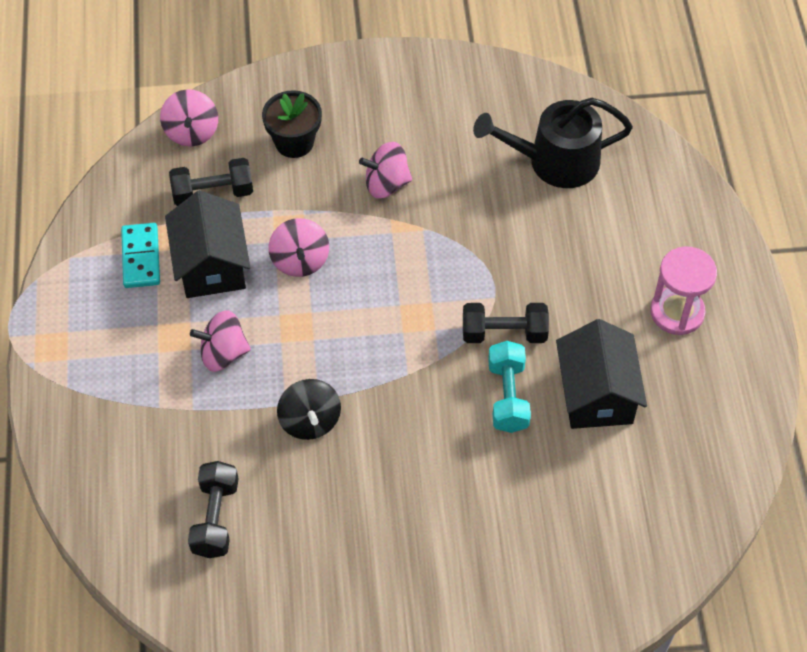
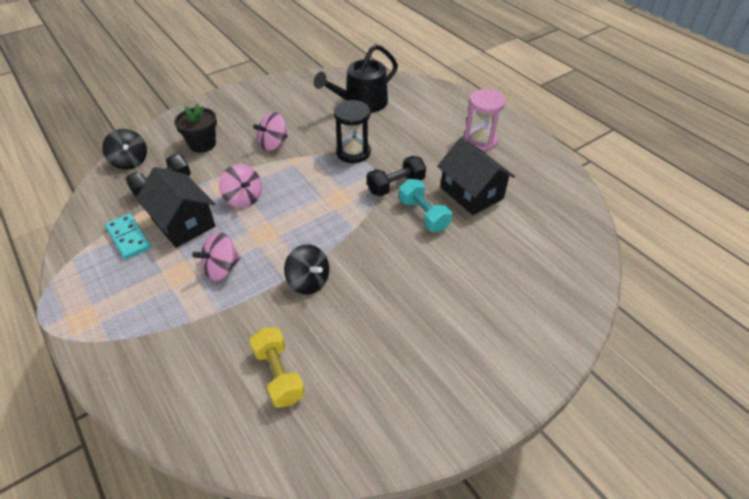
camera: 30 degrees left, 10 degrees down
pink spinning top [160,89,218,146] -> black spinning top [102,129,147,170]
black dumbbell [188,461,239,558] -> yellow dumbbell [250,328,305,408]
none -> black hourglass [334,100,371,163]

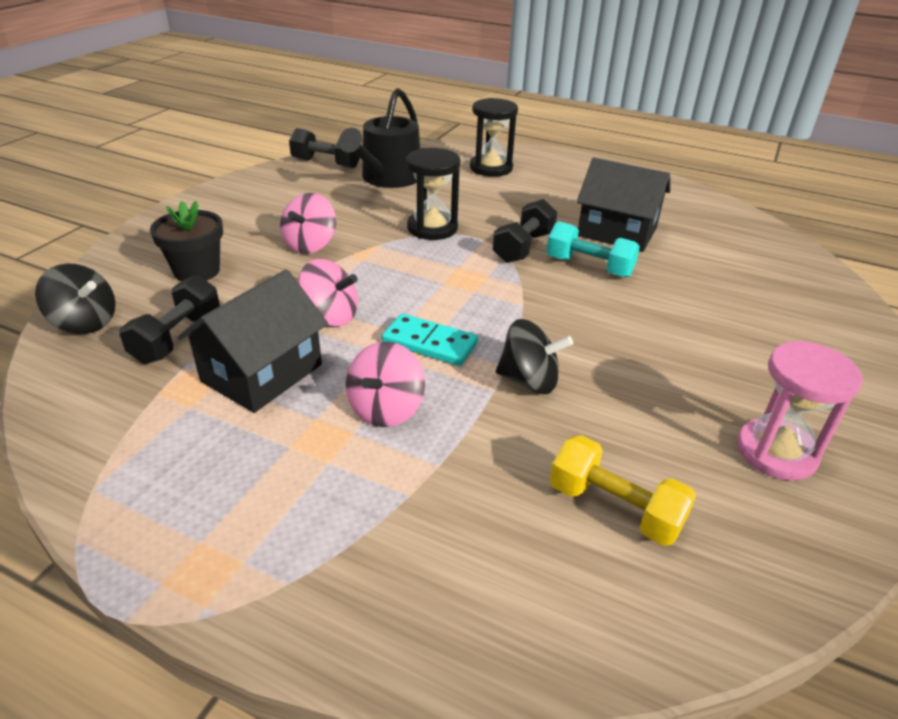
camera: 30 degrees left, 10 degrees down
turquoise domino [105,213,151,259] -> turquoise domino moved to [382,314,478,366]
black house [136,167,215,248] -> black house turned 75 degrees counterclockwise [178,269,328,413]
pink hourglass [463,89,506,151] -> pink hourglass moved to [737,341,863,481]
none -> black dumbbell [289,128,360,168]
none -> black hourglass [470,98,518,177]

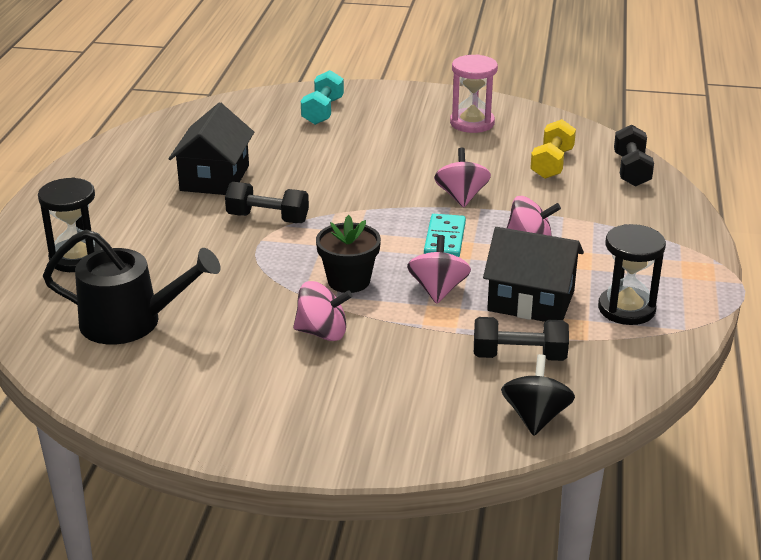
camera: 105 degrees left, 5 degrees down
black flower pot [150,201,223,281] -> black flower pot moved to [316,215,381,293]
black dumbbell [289,128,360,168] -> black dumbbell moved to [614,125,654,187]
black hourglass [406,148,461,240] -> black hourglass moved to [598,224,666,325]
black spinning top [496,319,573,394] -> pink spinning top [434,148,491,208]
turquoise dumbbell [546,222,640,278] -> turquoise dumbbell moved to [301,70,344,125]

